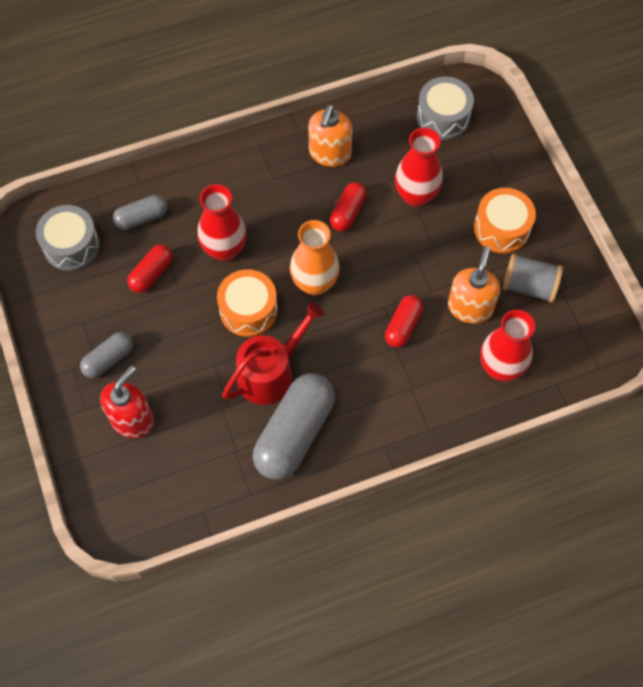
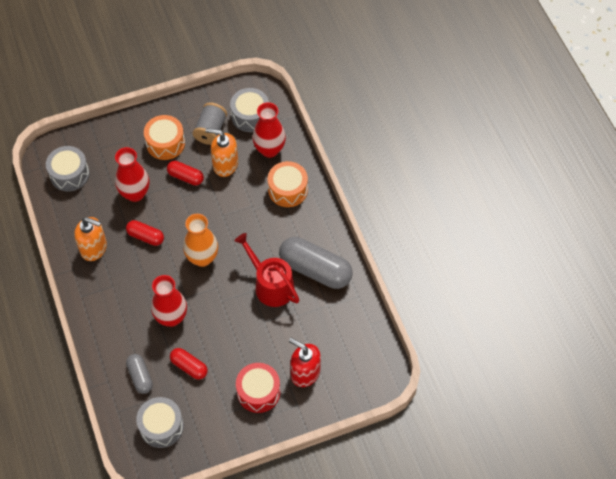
camera: 90 degrees left, 5 degrees down
grey capsule [80,332,133,378] -> red drum [236,363,280,413]
orange drum [217,269,278,337] -> orange drum moved to [267,161,308,207]
red capsule [385,295,423,348] -> red capsule moved to [167,161,204,186]
none -> grey drum [230,88,269,132]

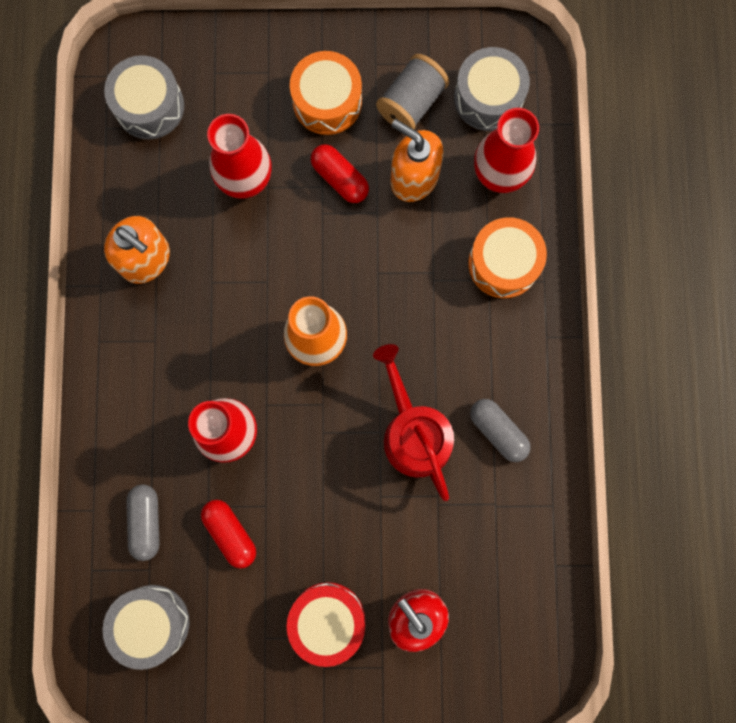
camera: 20 degrees right, 20 degrees up
red capsule [126,220,164,246] -> none
grey capsule [279,237,352,289] -> grey capsule [470,399,531,462], size x0.53

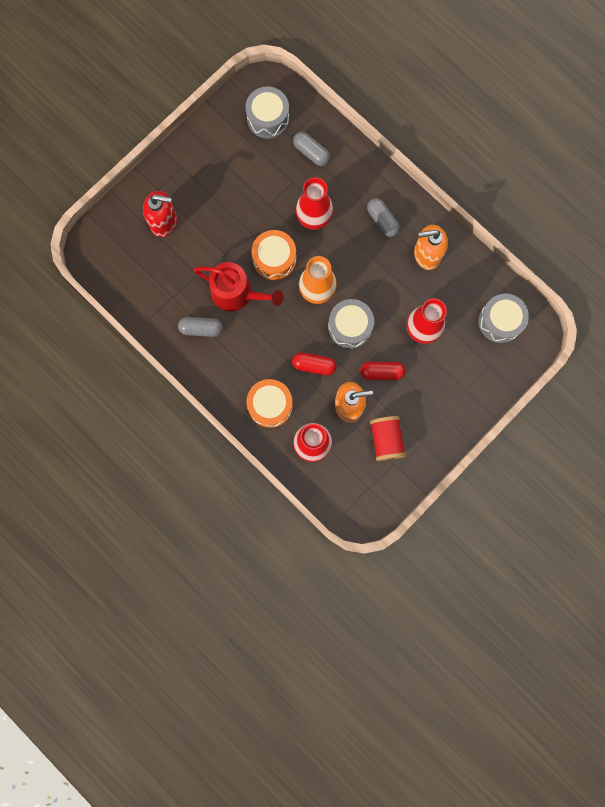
camera: 135 degrees right, 0 degrees up
red capsule [201,500,256,569] -> red capsule moved to [292,352,336,375]
red drum [287,582,365,667] -> none
orange drum [290,51,362,135] -> orange drum moved to [252,230,296,280]
grey spool [376,54,449,129] -> red spool [370,416,406,461]
grey drum [454,47,530,131] -> grey drum moved to [328,299,374,349]
none -> grey capsule [367,198,400,237]

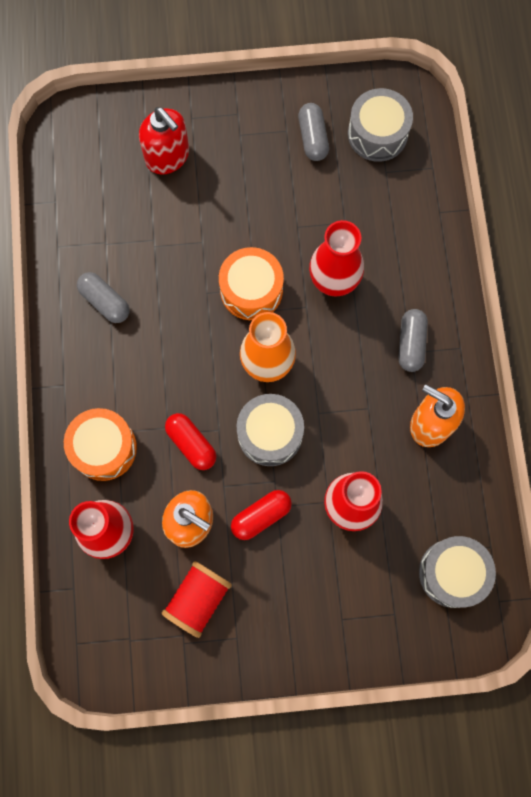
camera: 40 degrees right, 5 degrees down
red watering can [193,262,283,311] -> none
grey capsule [293,132,330,166] -> grey capsule moved to [298,103,329,161]
red capsule [360,362,405,380] -> red capsule turned 75 degrees counterclockwise [231,490,292,540]

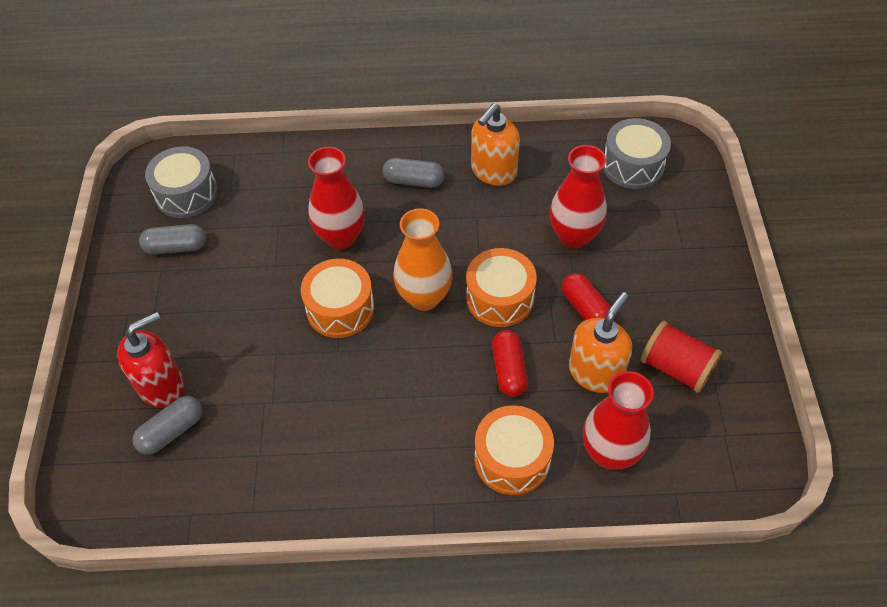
camera: 85 degrees left, 20 degrees down
grey capsule [77,272,129,323] -> grey capsule moved to [132,396,202,455]
red capsule [165,413,216,470] -> red capsule turned 60 degrees counterclockwise [492,330,528,397]
grey drum [237,394,304,466] -> orange drum [466,248,537,327]

